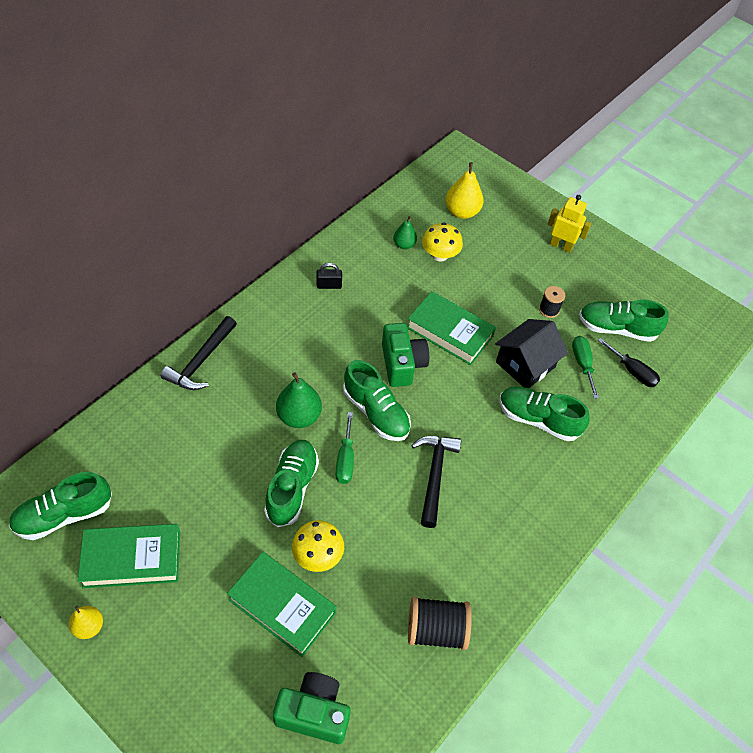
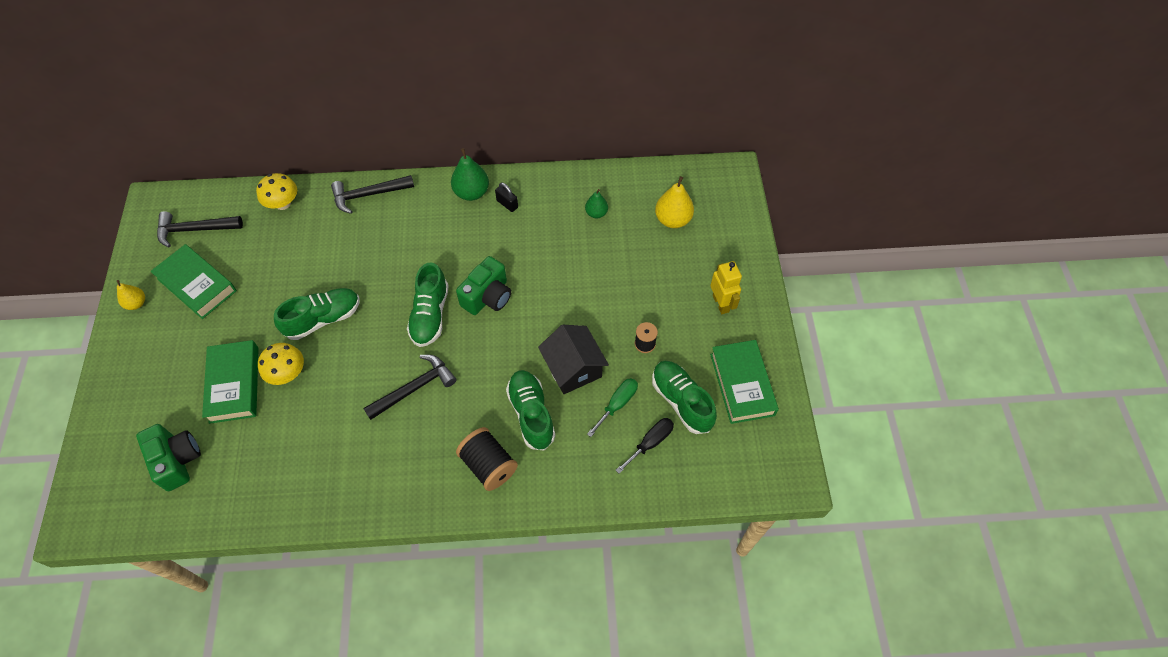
camera: 50 degrees right, 5 degrees up
green shoe [9,472,112,540] -> black hammer [157,211,243,247]
green pear [276,372,322,428] -> green pear moved to [451,148,489,201]
green screwdriver [336,412,354,484] -> none
green book [407,291,496,365] -> green book moved to [710,340,779,424]
black spool [408,597,472,650] -> black spool moved to [456,427,518,491]
yellow mushroom [422,222,463,262] -> yellow mushroom moved to [256,173,297,210]
black house [495,319,568,388] -> black house turned 60 degrees clockwise [538,325,609,394]
black screwdriver [598,338,660,387] -> black screwdriver turned 135 degrees counterclockwise [616,418,674,474]

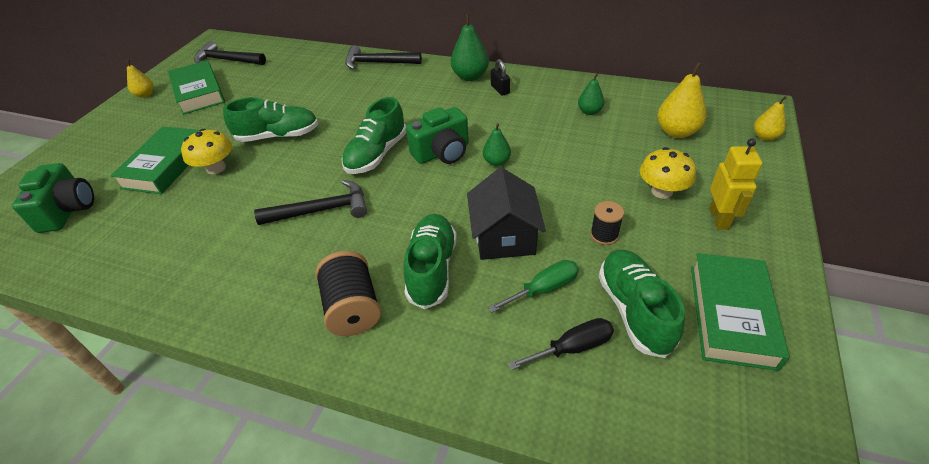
camera: 25 degrees right, 15 degrees down
yellow mushroom [256,173,297,210] -> yellow mushroom moved to [640,147,696,199]
none -> green pear [483,123,511,166]
none -> yellow pear [754,96,787,141]

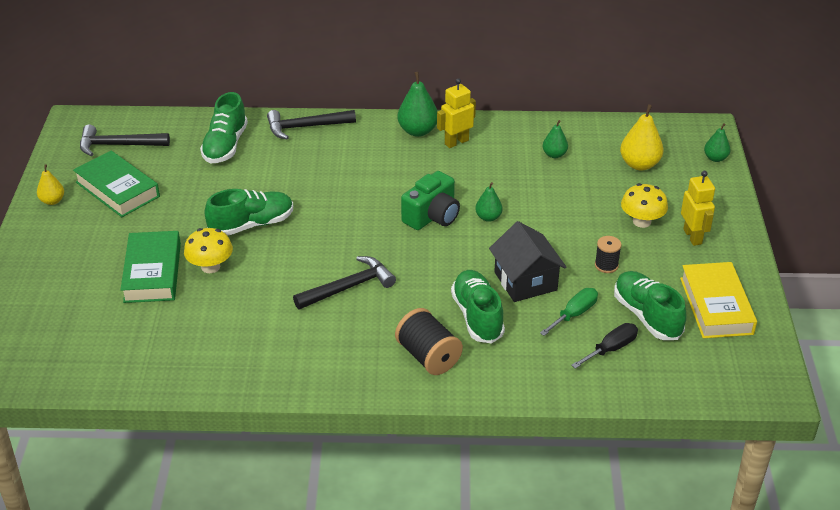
camera: 20 degrees left, 5 degrees down
green camera [12,163,94,233] -> none
green shoe [342,97,406,174] -> green shoe moved to [200,92,248,163]
black padlock [491,59,510,96] -> yellow robot [437,78,476,148]
green book [691,253,790,371] -> yellow book [680,262,757,338]
yellow pear [754,96,787,141] -> green pear [704,123,731,162]

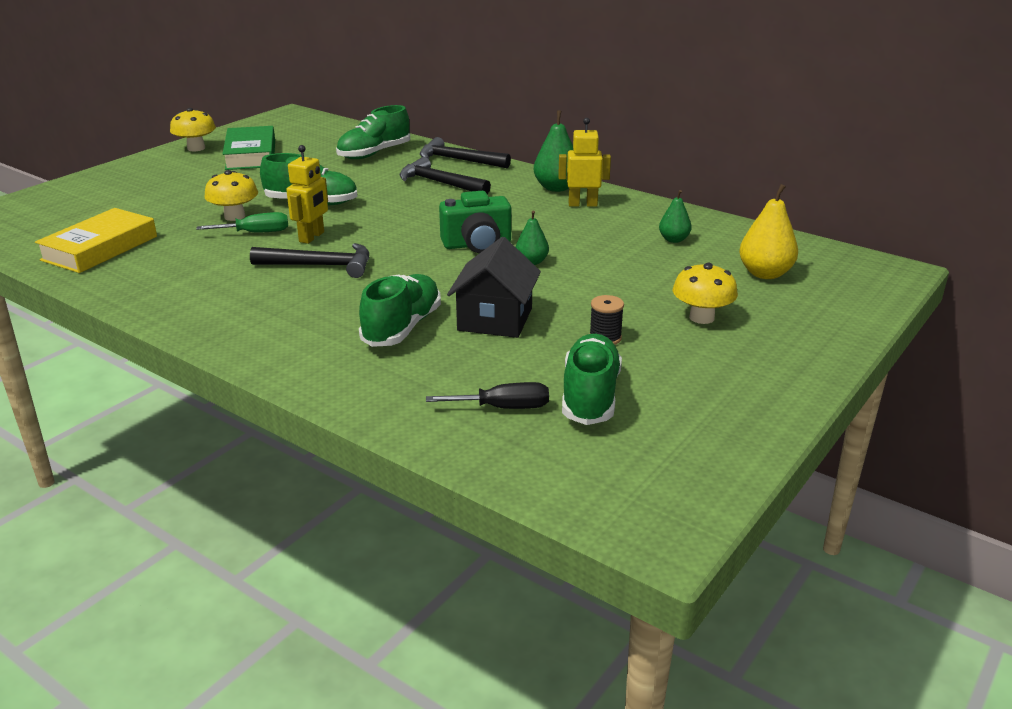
camera: 35 degrees right, 10 degrees down
yellow pear [37,164,64,205] -> yellow mushroom [170,108,216,151]
black hammer [80,124,170,156] -> black hammer moved to [400,157,491,194]
green book [120,231,181,303] -> none
black spool [395,308,463,375] -> none
green screwdriver [540,288,598,336] -> green screwdriver moved to [196,212,288,232]
yellow book [680,262,757,338] -> yellow book moved to [35,208,157,273]
yellow robot [681,171,715,246] -> yellow robot moved to [286,145,328,244]
green pear [704,123,731,162] -> none

